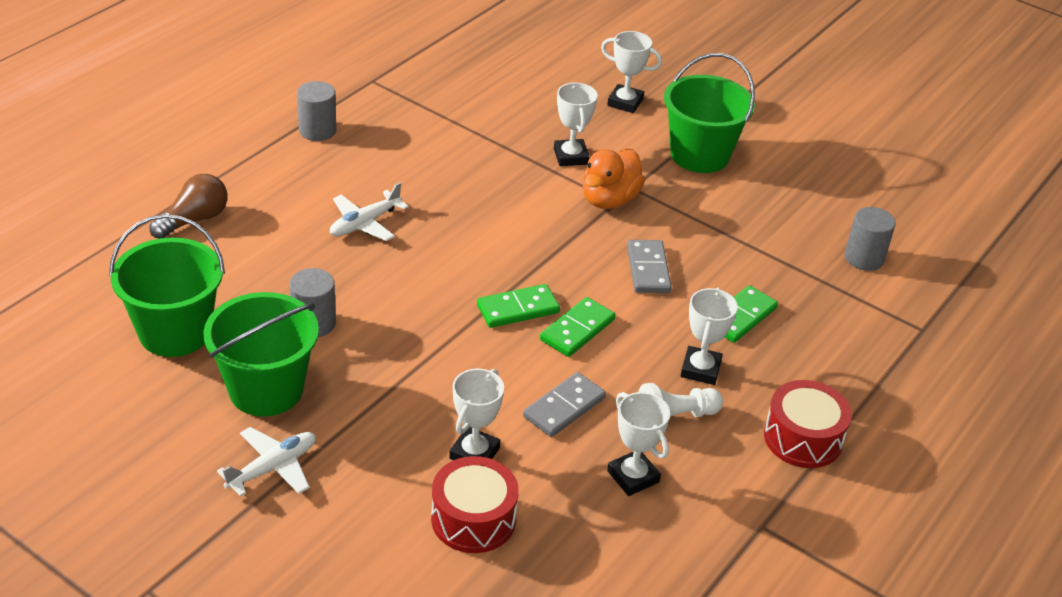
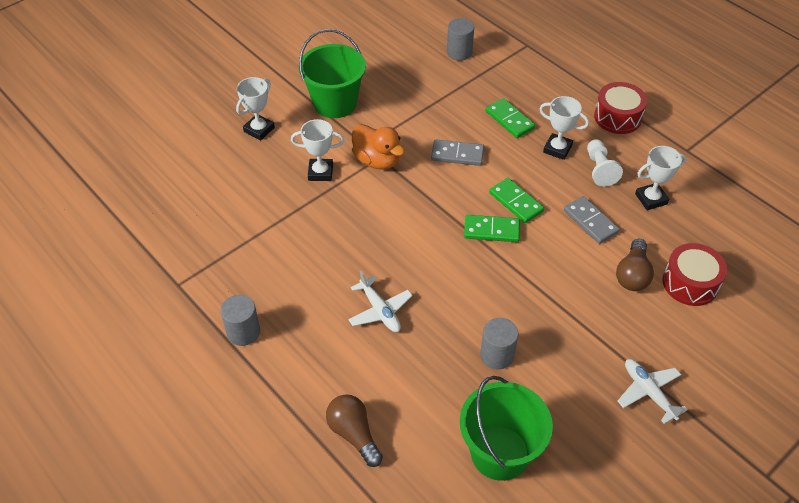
camera: 75 degrees left, 10 degrees up
green bucket [203,292,319,416] -> none
white trophy [449,369,504,460] -> brown light bulb [616,239,654,291]
green domino [477,284,560,328] -> green domino turned 75 degrees counterclockwise [464,215,520,242]

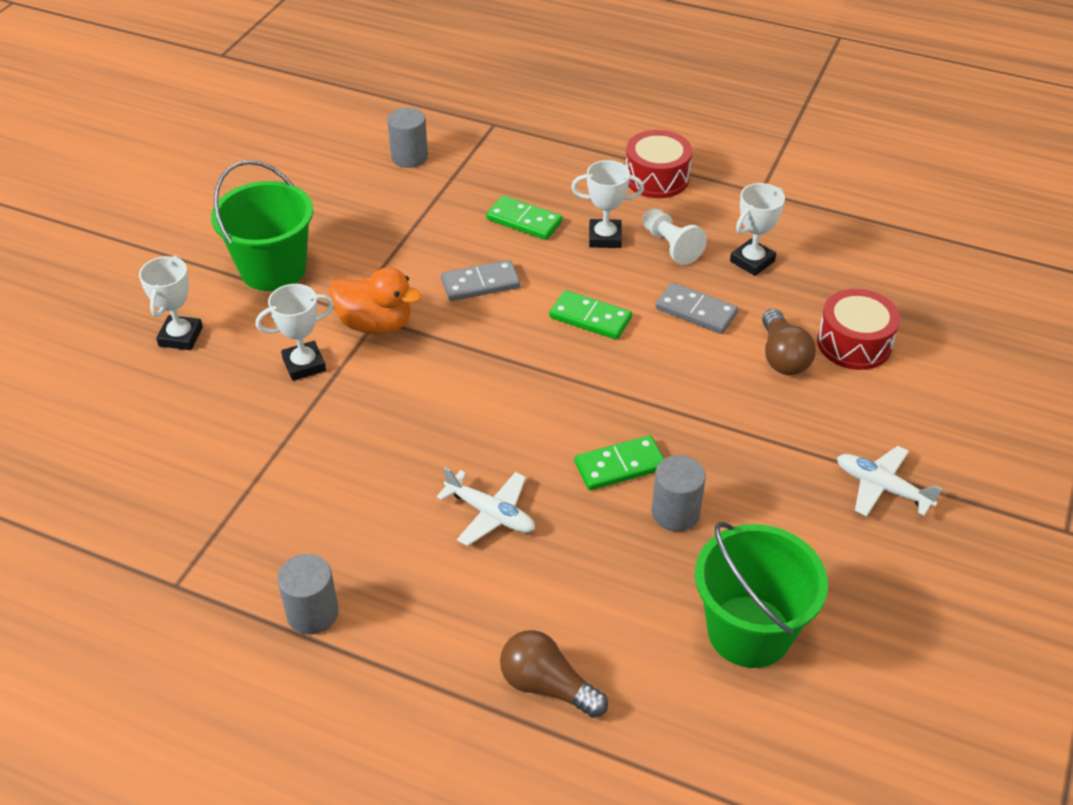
camera: 25 degrees left, 5 degrees down
green domino [464,215,520,242] -> green domino moved to [574,435,664,490]

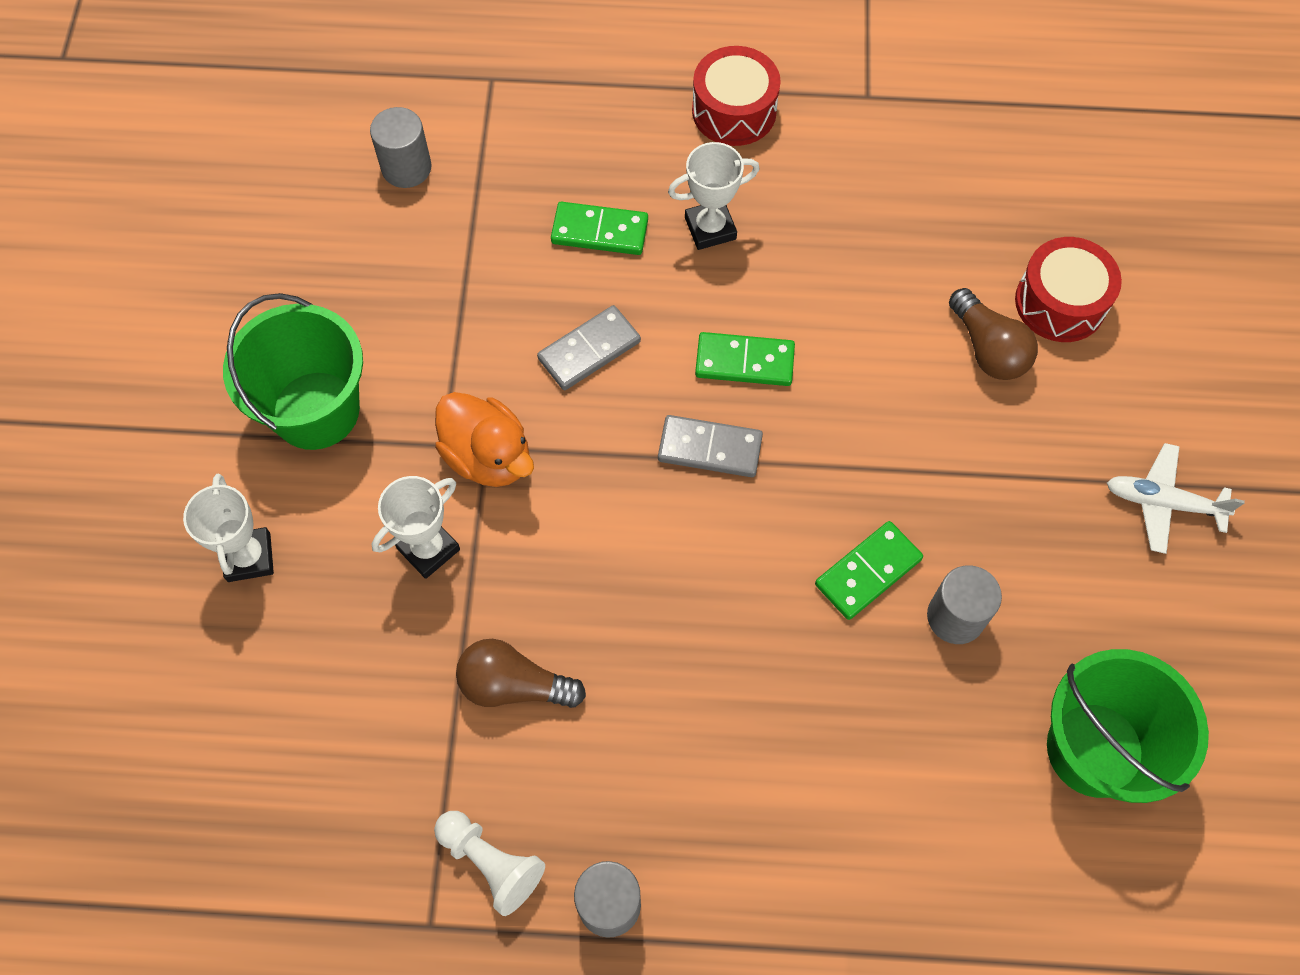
camera: 20 degrees left, 20 degrees up
orange duck [329,267,422,334] -> orange duck turned 45 degrees clockwise [435,392,534,487]
white plane [436,467,535,546] -> none
brown light bulb [500,630,608,718] -> brown light bulb moved to [456,639,586,708]
white pawn [643,208,707,265] -> white pawn moved to [434,811,545,916]
grey domino [655,282,738,334] -> grey domino moved to [658,415,763,477]
white trophy [730,183,785,276] -> none

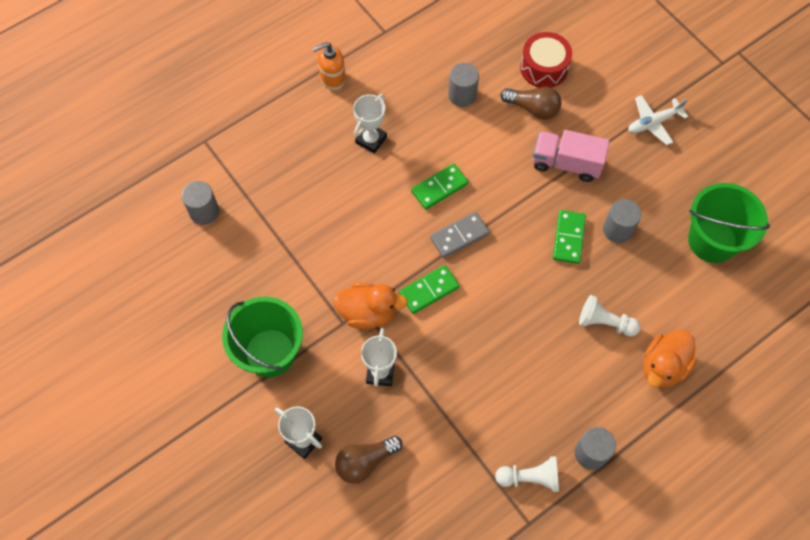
camera: 40 degrees left, 0 degrees up
brown light bulb [456,639,586,708] -> brown light bulb moved to [335,436,402,484]
grey domino [537,305,641,390] -> none
green domino [551,202,648,255] -> green domino moved to [399,265,460,314]
red drum [692,46,781,146] -> orange soap dispenser [312,42,346,91]
none -> grey cylinder [448,63,479,107]
none -> pink truck [533,130,609,182]
none -> white pawn [579,295,640,337]
none -> orange duck [643,330,697,387]

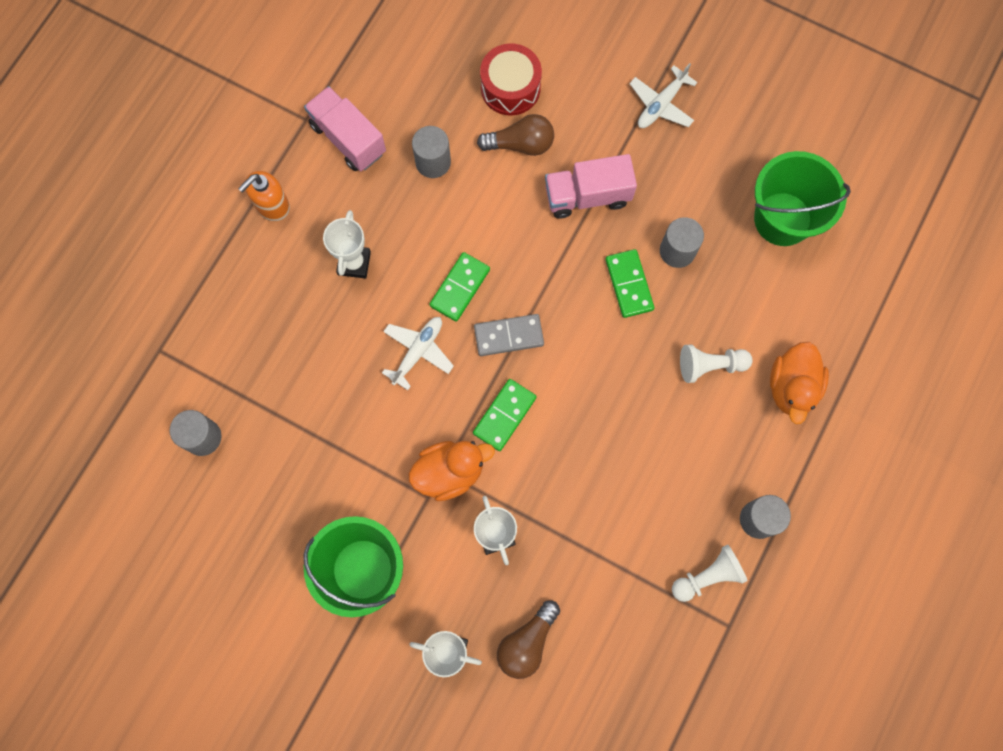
camera: 25 degrees left, 10 degrees up
grey domino [430,212,489,258] -> grey domino turned 45 degrees clockwise [474,314,544,356]
none -> pink truck [304,86,386,171]
none -> white plane [382,317,454,390]

